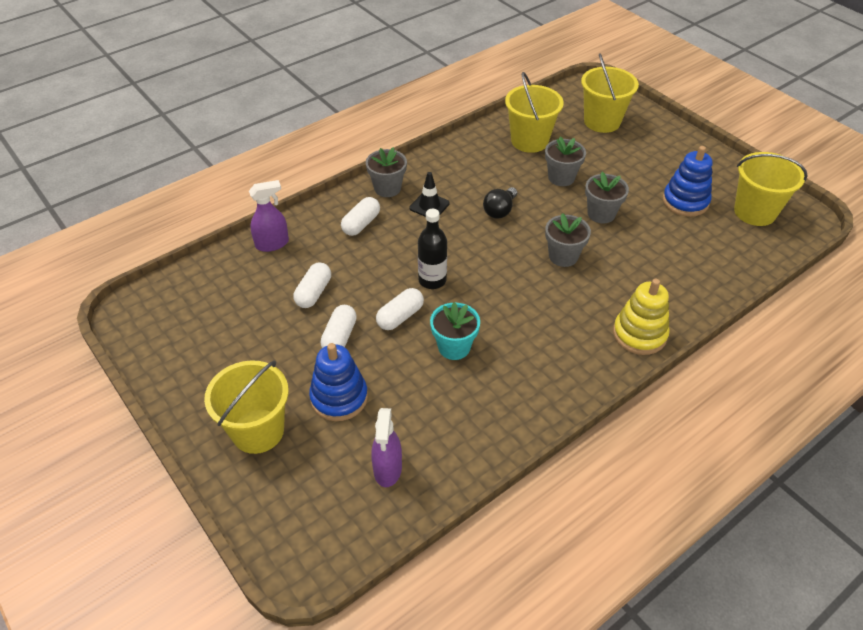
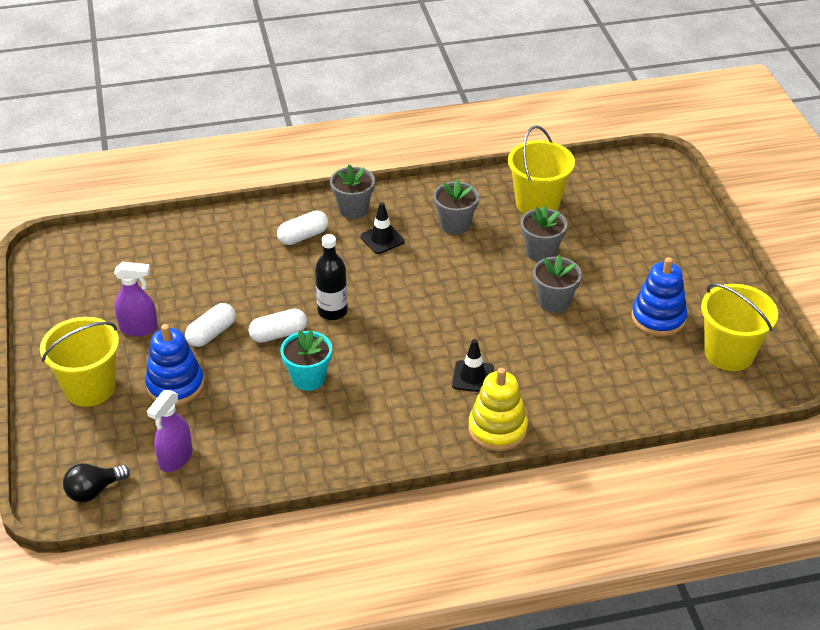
camera: 25 degrees right, 5 degrees down
purple spray bottle [249,180,289,252] -> purple spray bottle moved to [114,262,158,336]
white capsule [294,263,331,308] -> none
black light bulb [483,187,517,219] -> black light bulb moved to [63,463,130,502]
grey flower pot [545,213,591,267] -> grey flower pot moved to [433,179,479,234]
yellow bucket [581,54,639,133] -> none
none -> black traffic cone [452,339,494,392]

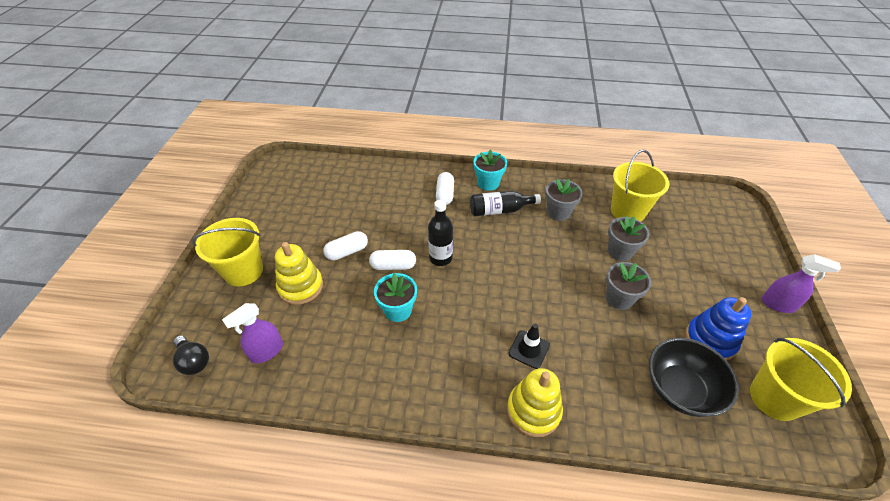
camera: 20 degrees right, 5 degrees up
black light bulb [63,463,130,502] -> black light bulb turned 120 degrees counterclockwise [173,335,209,375]
purple spray bottle [114,262,158,336] -> purple spray bottle moved to [761,254,841,313]
blue stacking toy [145,324,204,406] -> yellow stacking toy [275,242,323,305]
white capsule [277,211,328,245] -> white capsule turned 75 degrees counterclockwise [436,172,454,205]
grey flower pot [330,164,375,219] -> turquoise flower pot [473,149,507,191]
black traffic cone [360,202,405,254] -> black bottle [470,191,541,216]
none -> black bowl [649,338,739,417]

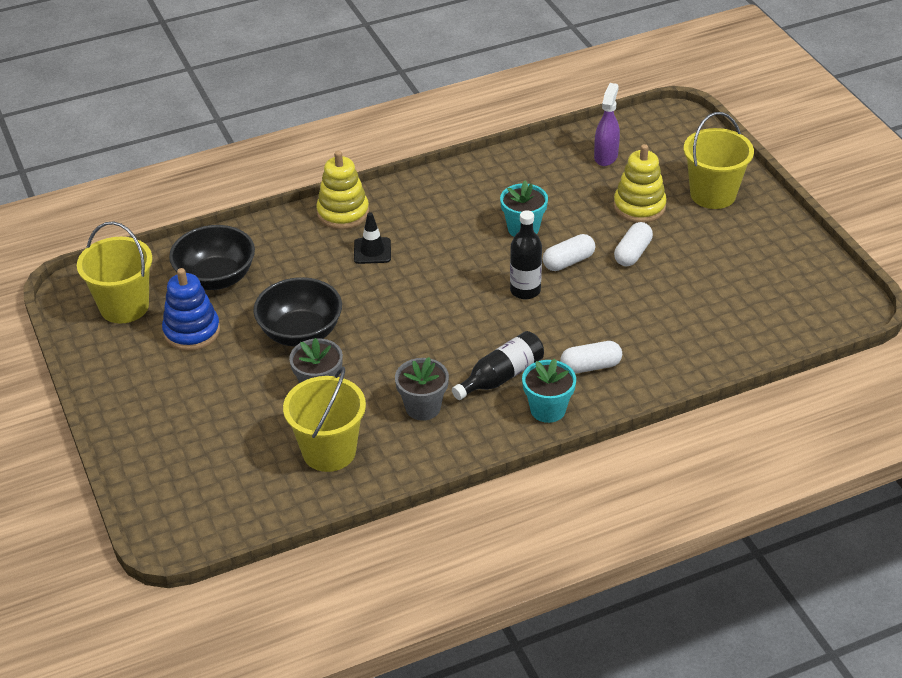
camera: 150 degrees right, 5 degrees down
black light bulb [173,335,209,375] -> none
white capsule [436,172,454,205] -> white capsule turned 75 degrees counterclockwise [560,341,622,374]
grey flower pot [606,262,651,310] -> black bowl [253,277,342,347]
purple spray bottle [761,254,841,313] -> none

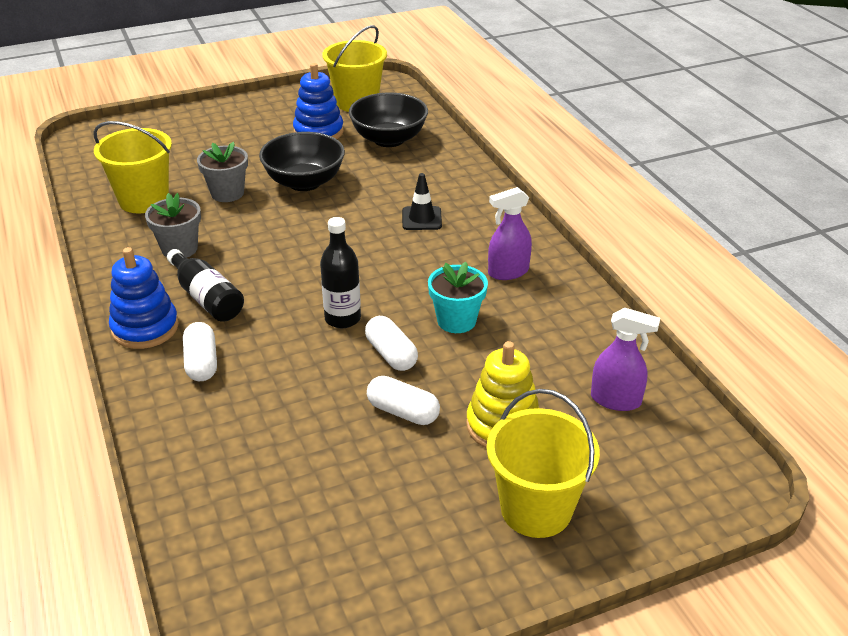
camera: 90 degrees right, 5 degrees down
yellow stacking toy [316,151,369,229] -> none
turquoise flower pot [522,358,576,423] -> blue stacking toy [109,247,179,349]
none -> purple spray bottle [488,187,532,280]

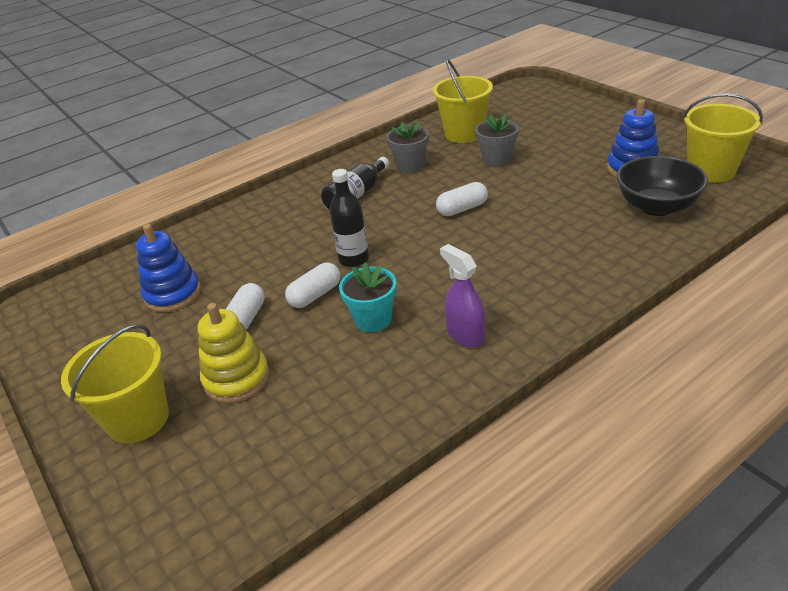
camera: 80 degrees right, 0 degrees up
blue stacking toy [109,247,179,349] -> blue stacking toy moved to [136,224,201,312]
white capsule [183,322,217,381] -> white capsule moved to [436,182,488,216]
black bowl [259,132,345,191] -> none
black traffic cone [402,173,442,230] -> none
purple spray bottle [591,308,660,411] -> none

